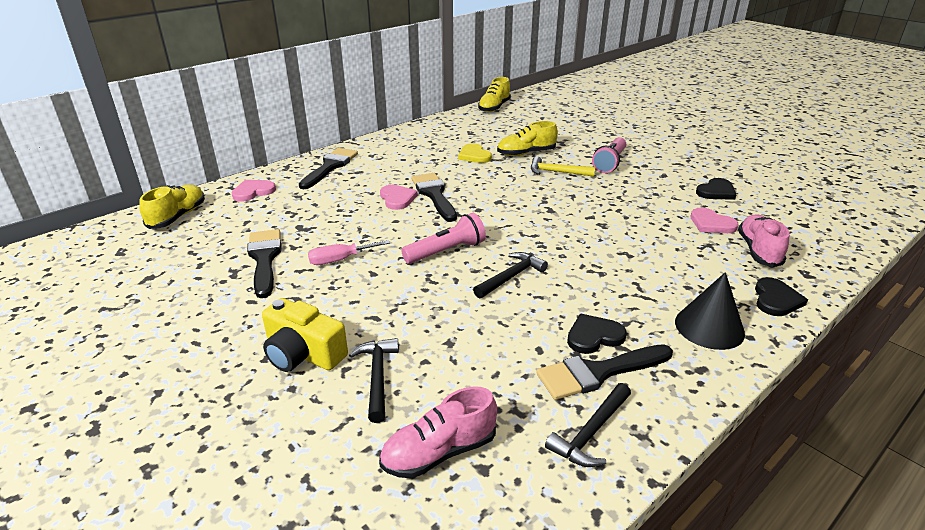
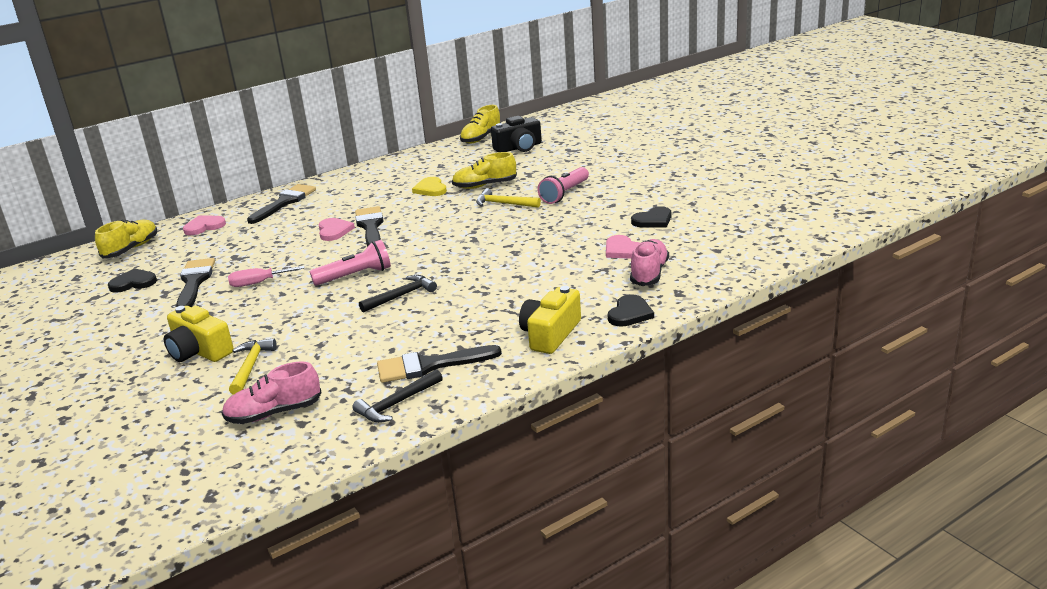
camera: 10 degrees right, 5 degrees down
black hammer [349,338,399,423] -> yellow hammer [229,338,277,395]
black heart [567,314,627,354] -> black heart moved to [108,268,157,293]
black cone [675,272,745,350] -> yellow camera [519,286,581,354]
none -> black camera [491,116,542,152]

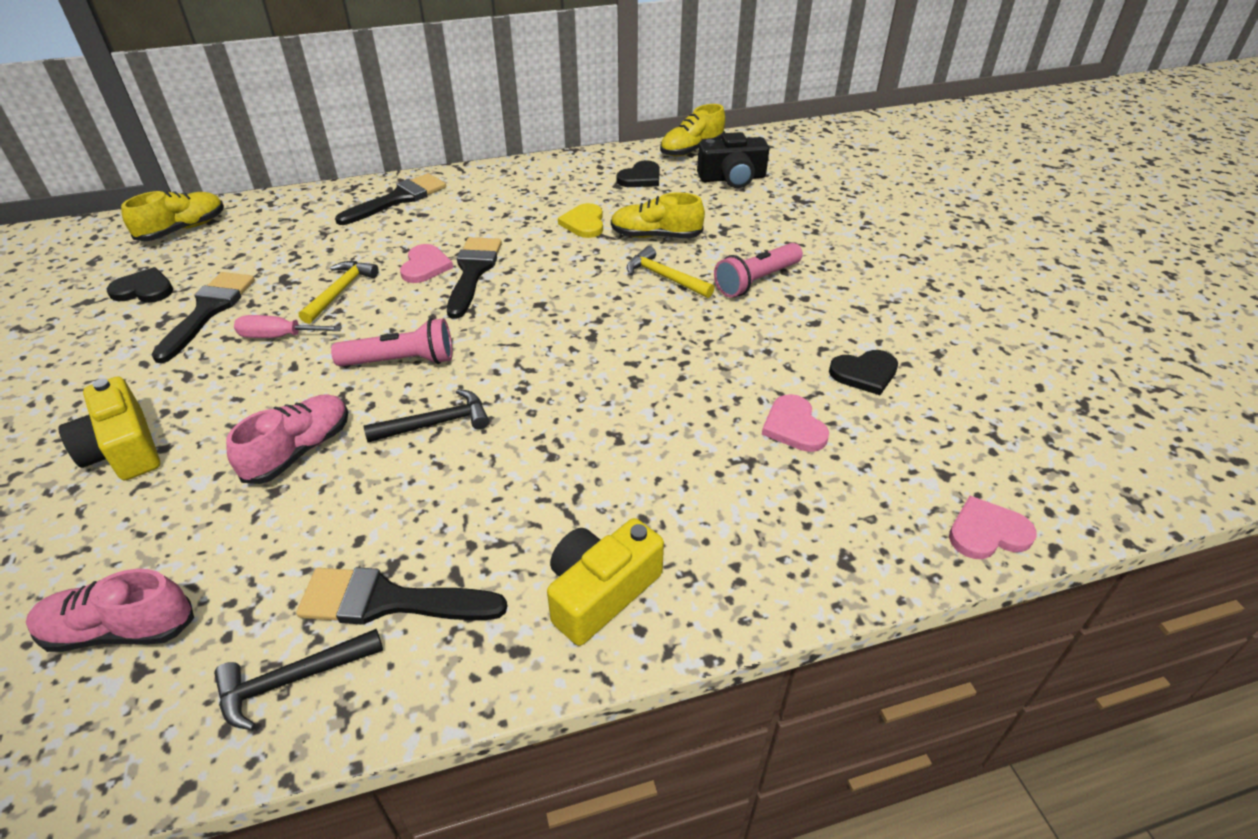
camera: 15 degrees right, 15 degrees up
pink heart [183,215,226,235] -> pink heart moved to [949,496,1037,559]
yellow hammer [229,338,277,395] -> yellow hammer moved to [299,261,379,324]
black heart [608,294,654,327] -> black heart moved to [616,160,660,187]
pink shoe [630,239,669,286] -> pink shoe moved to [226,394,348,484]

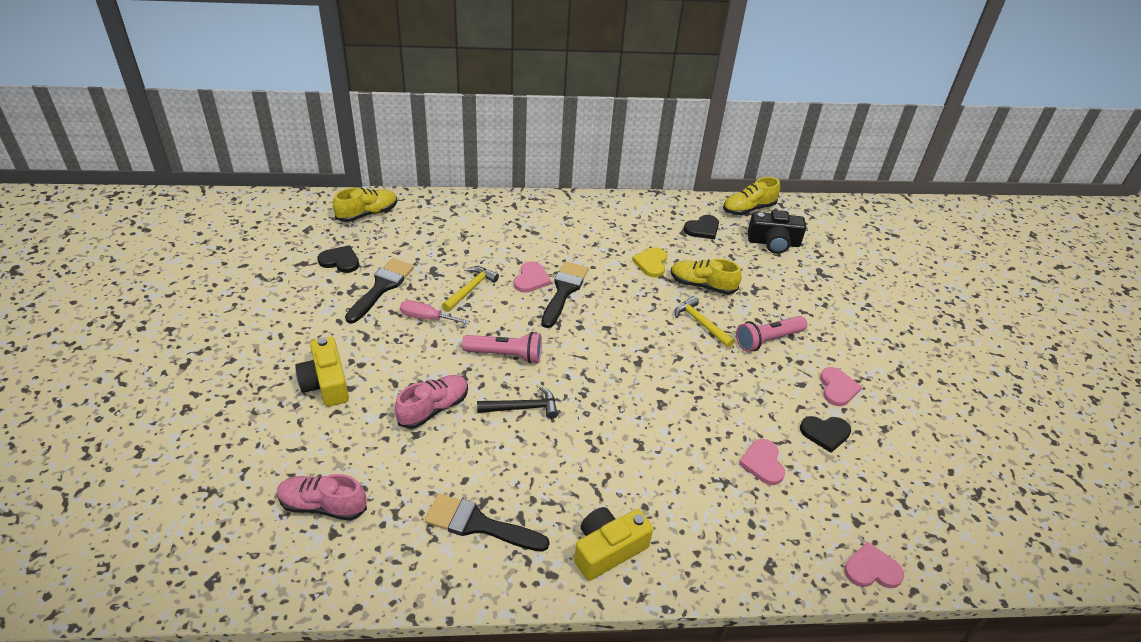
camera: 10 degrees right, 0 degrees up
black hammer [214,629,383,730] -> none
black brush [335,173,446,225] -> none
none -> pink heart [820,367,862,406]

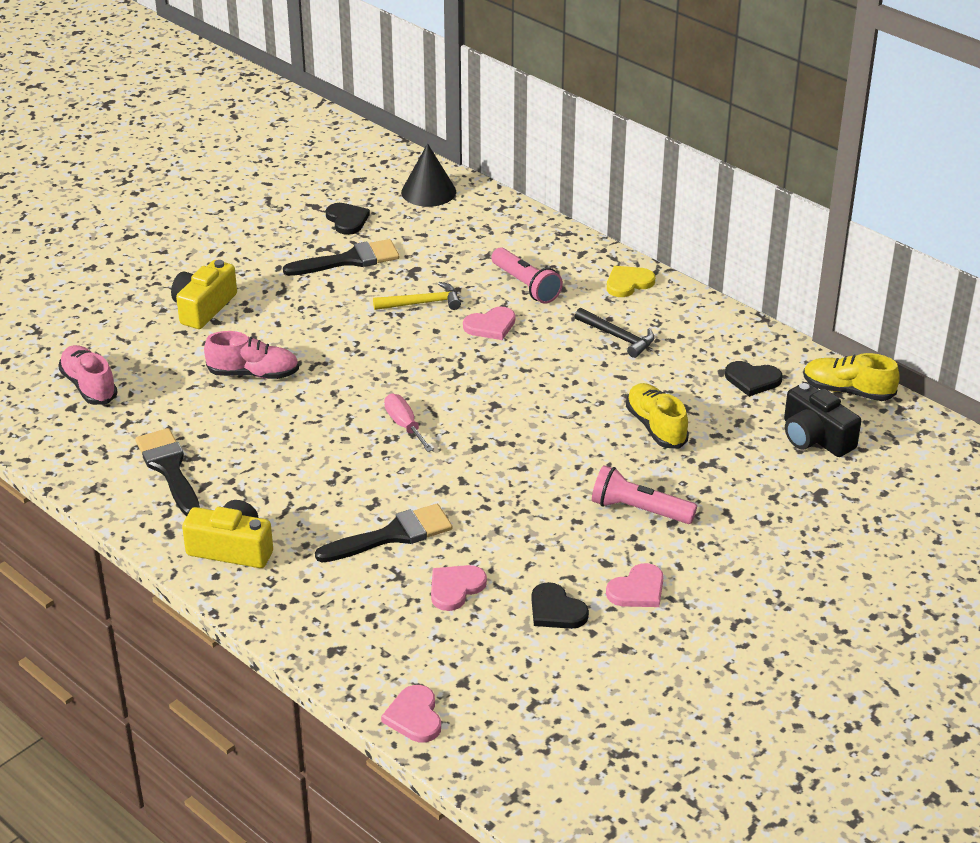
camera: 50 degrees right, 5 degrees down
yellow shoe [333,188,397,222] -> black cone [401,144,456,207]
pink screwdriver [400,300,470,324] -> pink screwdriver moved to [384,394,433,452]
pink flashlight [462,332,542,363] -> pink flashlight moved to [491,248,563,304]
black hammer [477,386,558,419] -> black hammer moved to [575,308,654,358]
black brush [541,261,588,328] -> black brush moved to [315,504,453,562]
yellow heart [632,247,667,277] -> yellow heart moved to [607,266,655,297]
yellow hammer [674,296,735,348] -> none
pink heart [844,542,904,588] -> pink heart turned 150 degrees counterclockwise [381,685,441,742]

